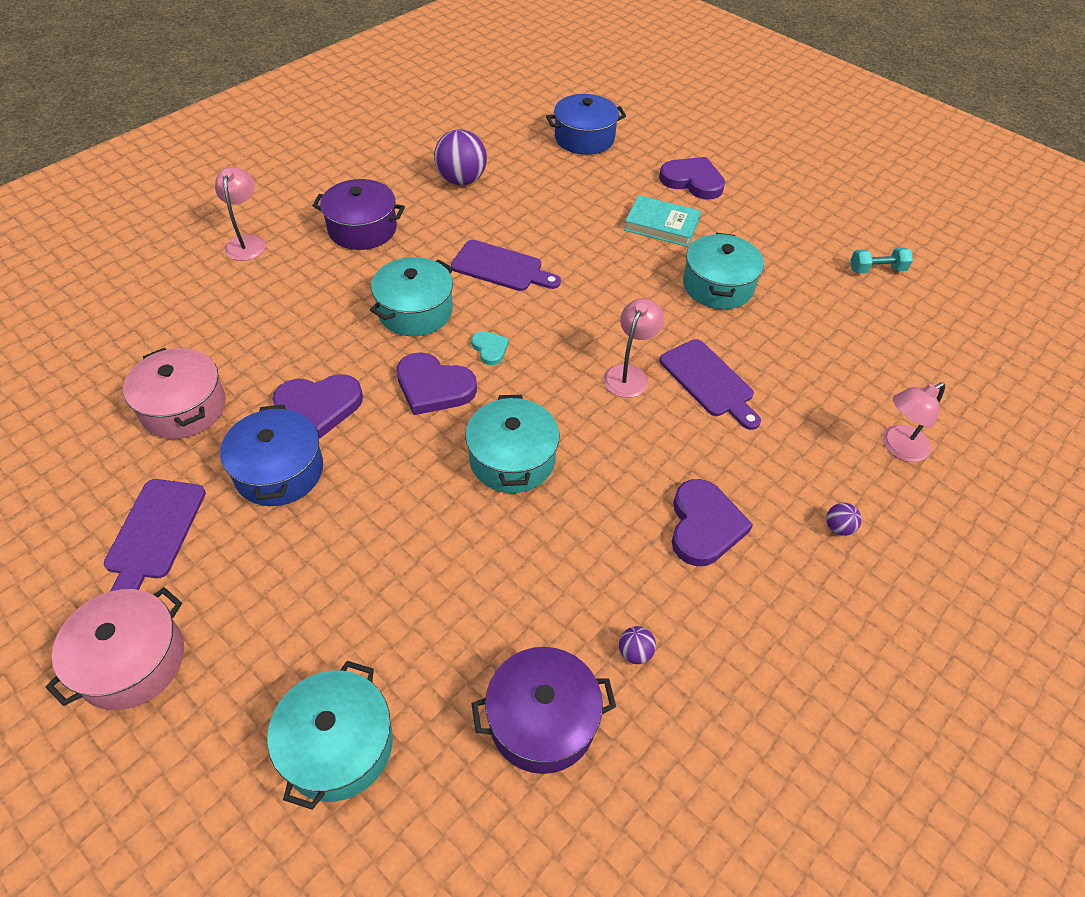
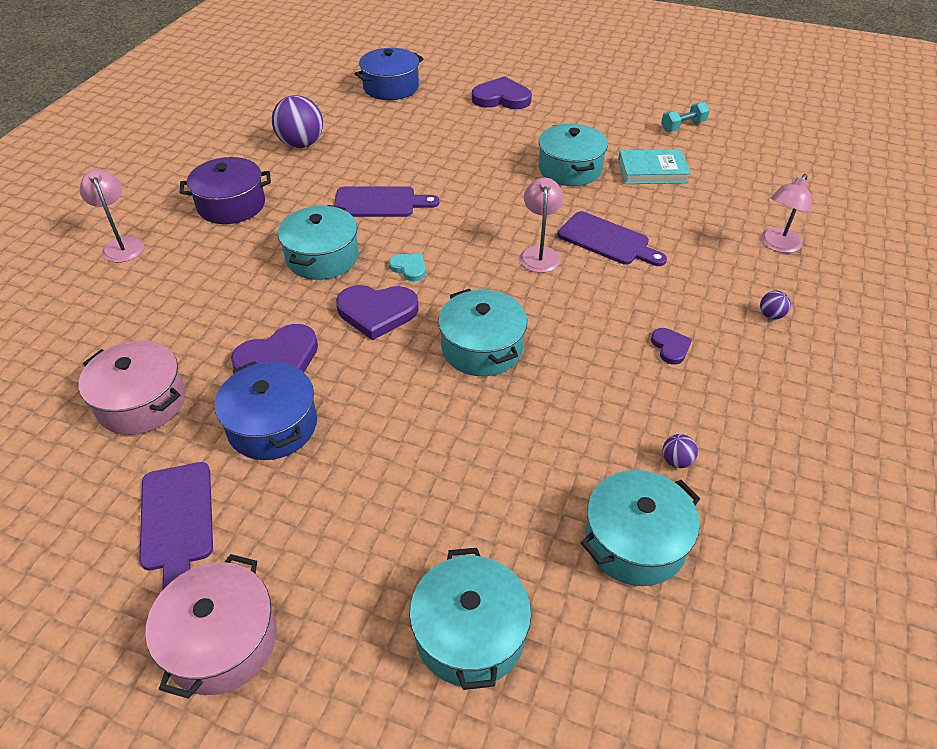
camera: 20 degrees left, 5 degrees down
purple pot [471,647,616,774] -> turquoise pot [581,470,700,586]
turquoise book [624,195,701,247] -> turquoise book moved to [618,149,691,184]
purple heart [672,479,753,566] -> purple heart [651,328,692,365], size x0.54

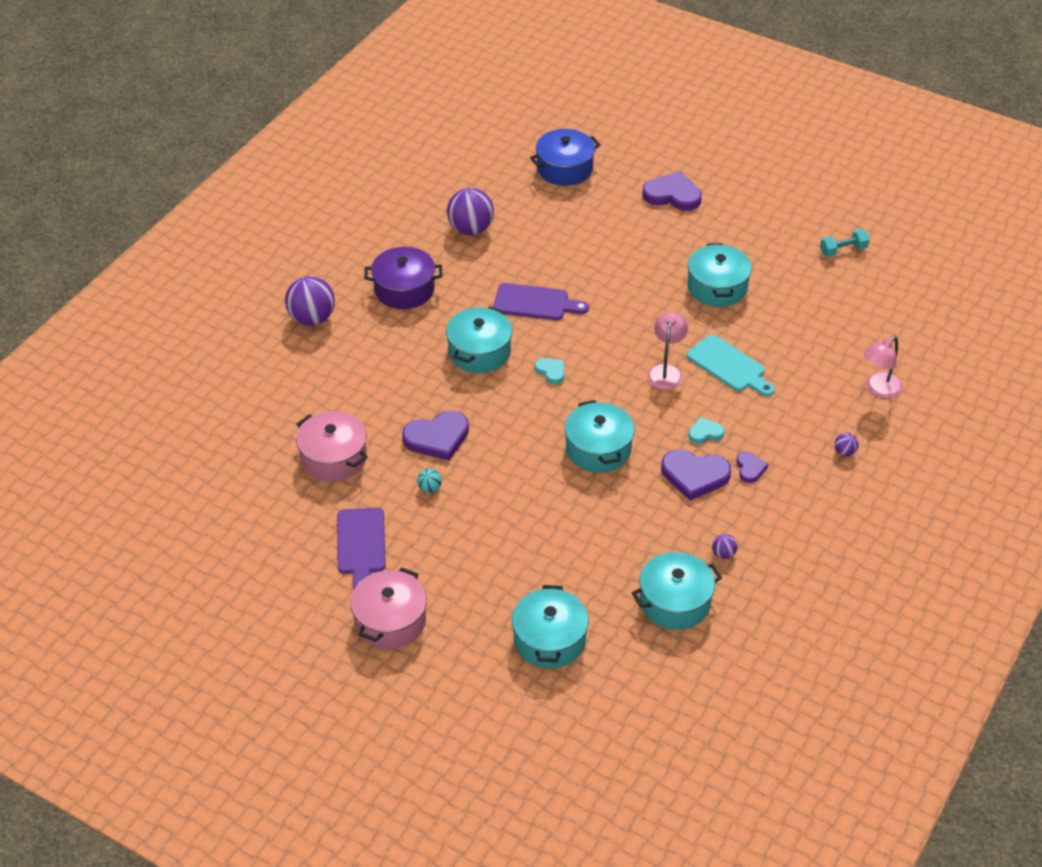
camera: 10 degrees right, 0 degrees up
pink lamp [80,170,145,263] -> purple ball [285,276,335,326]
blue pot [215,361,317,460] -> turquoise ball [417,469,442,493]
purple heart [336,285,419,341] -> purple heart moved to [661,449,731,501]
purple cutting board [558,211,667,266] -> turquoise cutting board [687,335,775,397]
turquoise book [618,149,691,184] -> none
none -> turquoise heart [688,417,725,444]

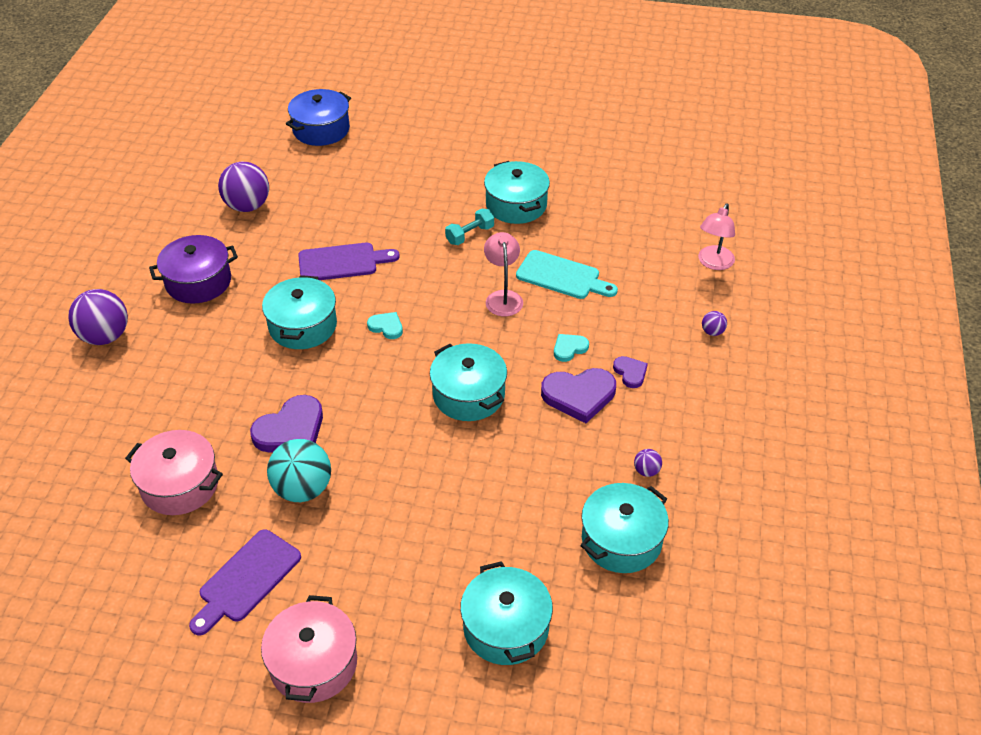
camera: 20 degrees left, 0 degrees up
purple cutting board [337,507,386,589] -> purple cutting board turned 60 degrees clockwise [189,529,301,635]
turquoise ball [417,469,442,493] -> turquoise ball [267,439,331,502], size x2.21
purple heart [642,171,702,211] -> none
turquoise dumbbell [820,229,870,257] -> turquoise dumbbell moved to [445,208,494,245]

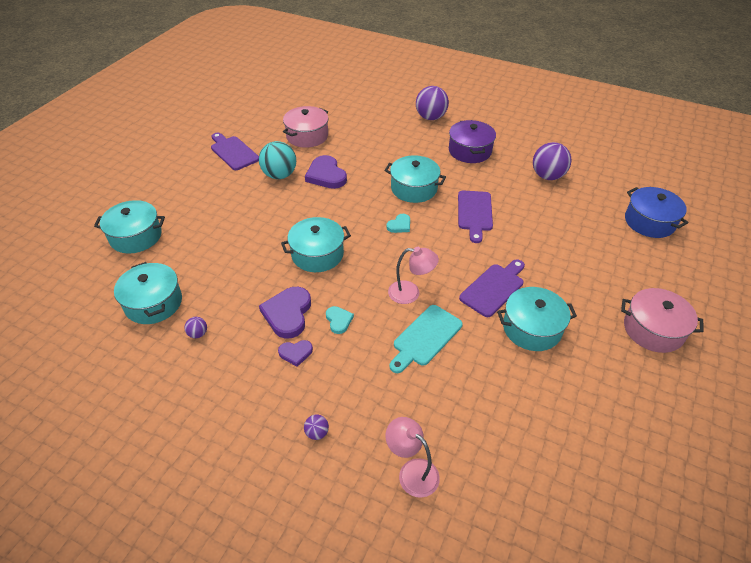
camera: 105 degrees right, 0 degrees up
pink pot [261,595,357,703] -> pink pot moved to [621,288,704,353]
turquoise dumbbell [445,208,494,245] -> purple cutting board [459,259,525,317]

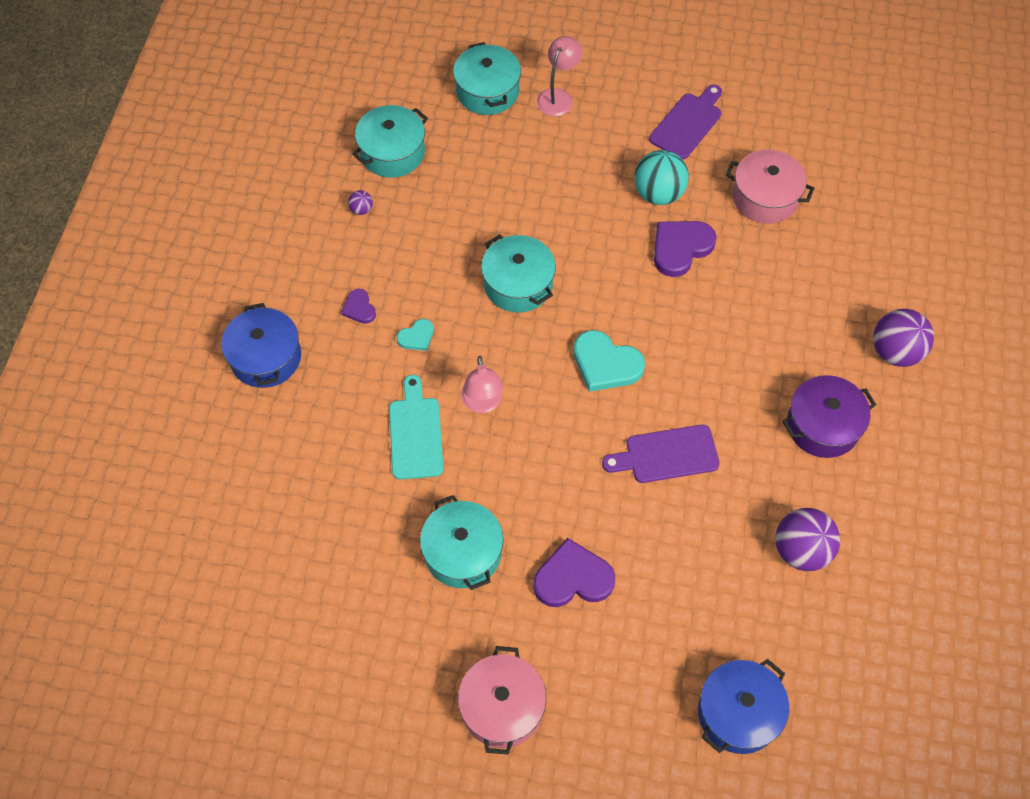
camera: 75 degrees right, 15 degrees up
purple heart [259,287,311,339] -> purple heart moved to [533,538,615,607]
purple ball [304,414,329,440] -> blue pot [221,303,301,388]
turquoise pot [384,155,446,203] -> none
turquoise heart [386,214,410,233] -> turquoise heart [574,330,645,392], size x1.86
pink lamp [386,417,440,498] -> pink lamp moved to [537,36,582,116]
turquoise cutting board [389,305,463,373] -> turquoise cutting board turned 60 degrees clockwise [389,375,443,480]
purple cutting board [459,259,525,317] -> none

